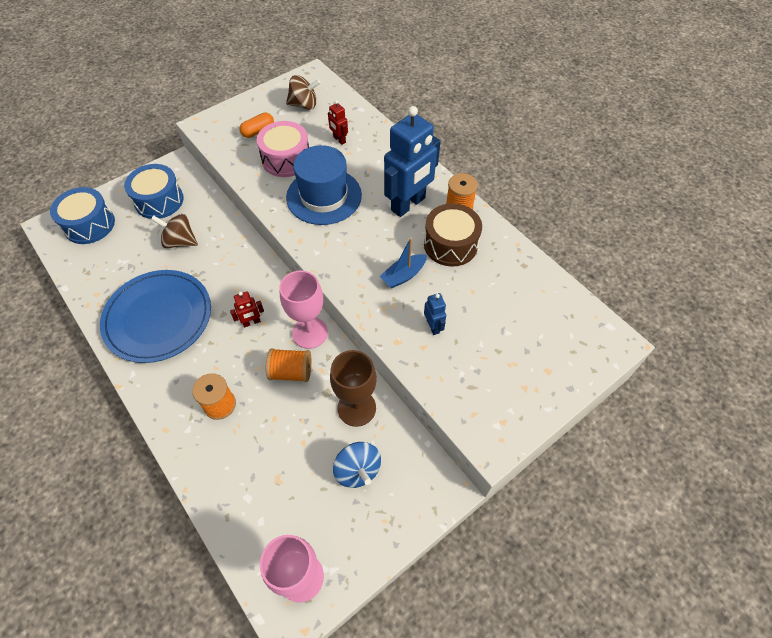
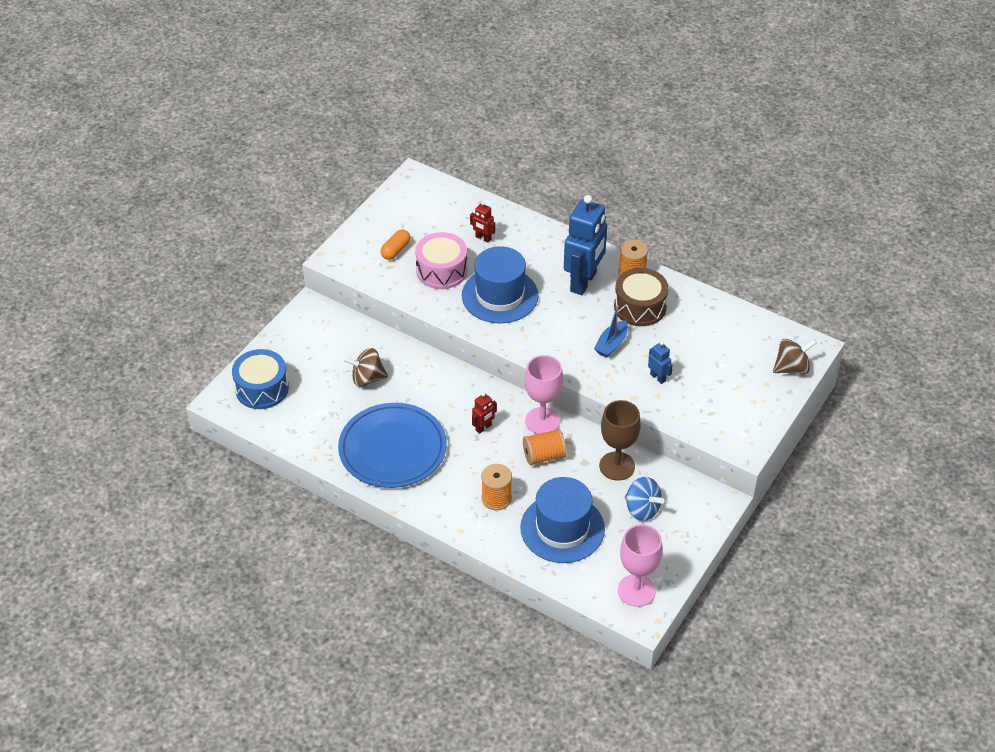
camera: 20 degrees left, 10 degrees down
blue drum [124,164,184,219] -> none
brown spinning top [286,75,321,110] -> brown spinning top moved to [773,339,817,374]
none -> blue hat [520,477,605,563]

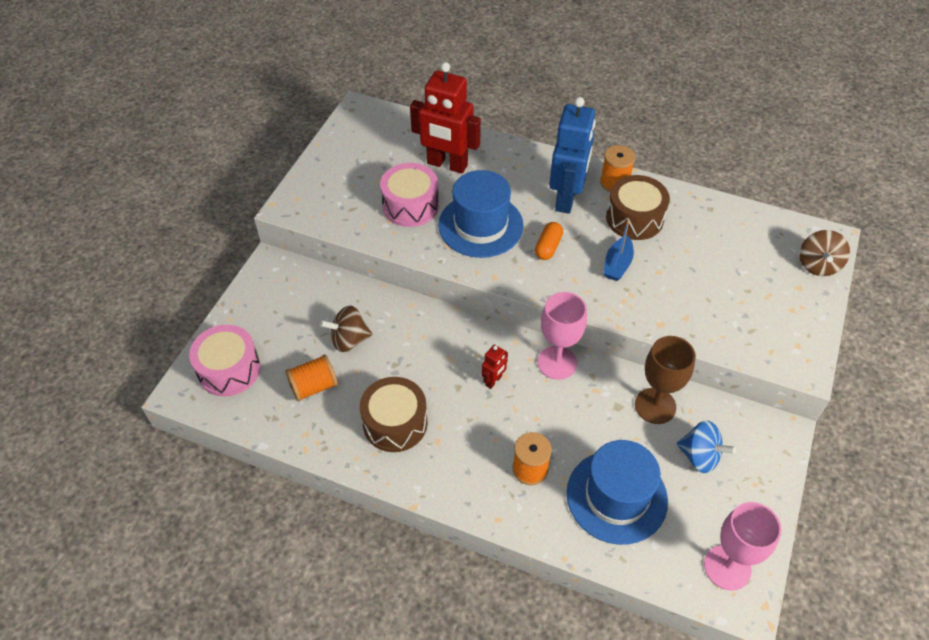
camera: 10 degrees left, 5 degrees up
blue drum [232,349,289,409] -> pink drum [189,325,261,397]
blue plate [338,403,447,488] -> brown drum [360,377,428,452]
orange capsule [380,230,410,260] -> orange capsule moved to [535,222,563,260]
red robot [470,202,495,243] -> red robot [410,62,481,174], size x2.30
orange spool [523,429,567,465] -> orange spool moved to [285,355,338,402]
blue robot [648,342,673,384] -> none
brown spinning top [773,339,817,374] -> brown spinning top turned 135 degrees clockwise [800,230,850,276]

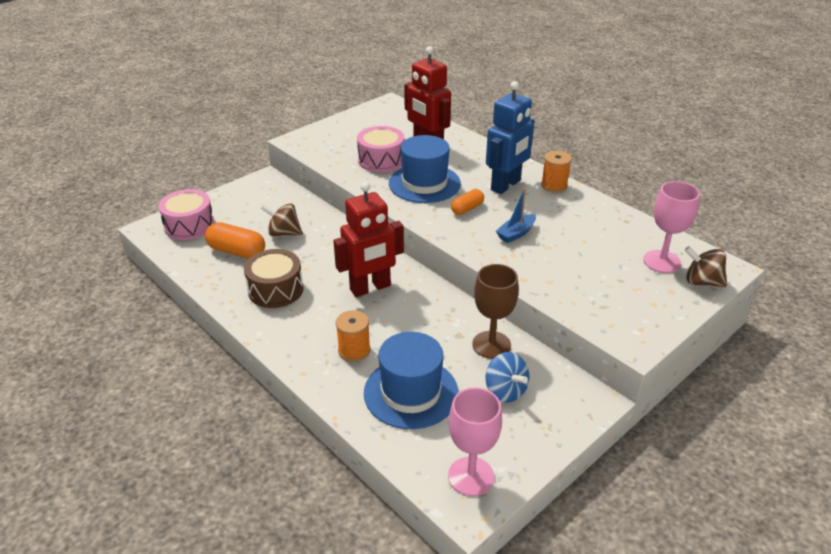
camera: 25 degrees right, 15 degrees down
orange spool [285,355,338,402] -> orange capsule [205,222,265,259]
red robot [482,344,508,389] -> red robot [333,182,404,297], size x2.30
pink goblet [538,292,587,380] -> pink goblet moved to [643,181,700,273]
brown drum [606,175,670,240] -> none
brown spinning top [800,230,850,276] -> brown spinning top turned 75 degrees clockwise [685,246,727,287]

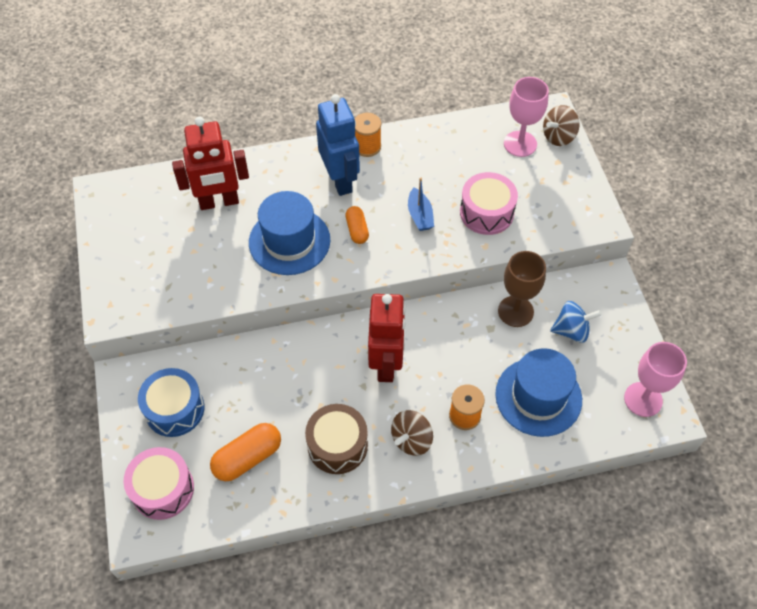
camera: 60 degrees left, 20 degrees up
brown spinning top [261,203,303,237] -> brown spinning top moved to [391,410,433,456]
pink drum [357,126,405,173] -> pink drum moved to [460,172,518,235]
none -> blue drum [138,368,204,437]

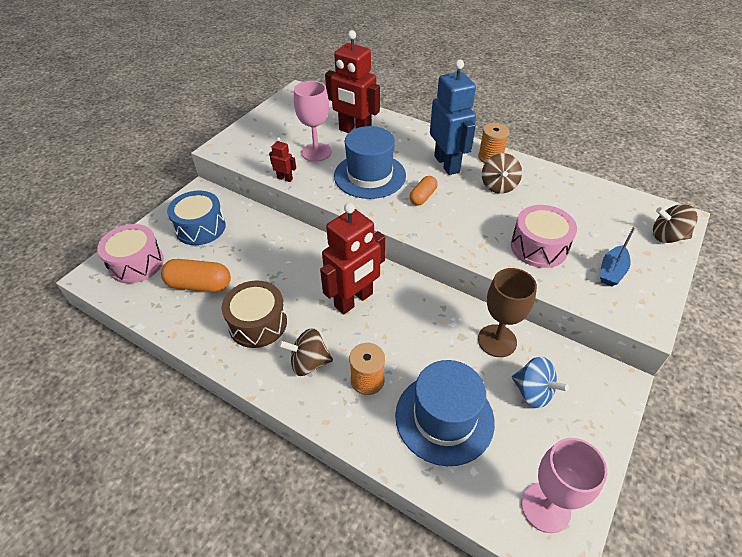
camera: 45 degrees right, 10 degrees down
blue robot [316,94,360,196] -> blue robot turned 45 degrees counterclockwise [430,60,476,175]
blue boat [408,178,434,231] -> blue boat moved to [600,227,636,287]
pink goblet [504,77,549,157] -> pink goblet moved to [294,81,331,162]
none -> red robot [269,137,296,182]
none -> brown spinning top [482,153,522,194]

